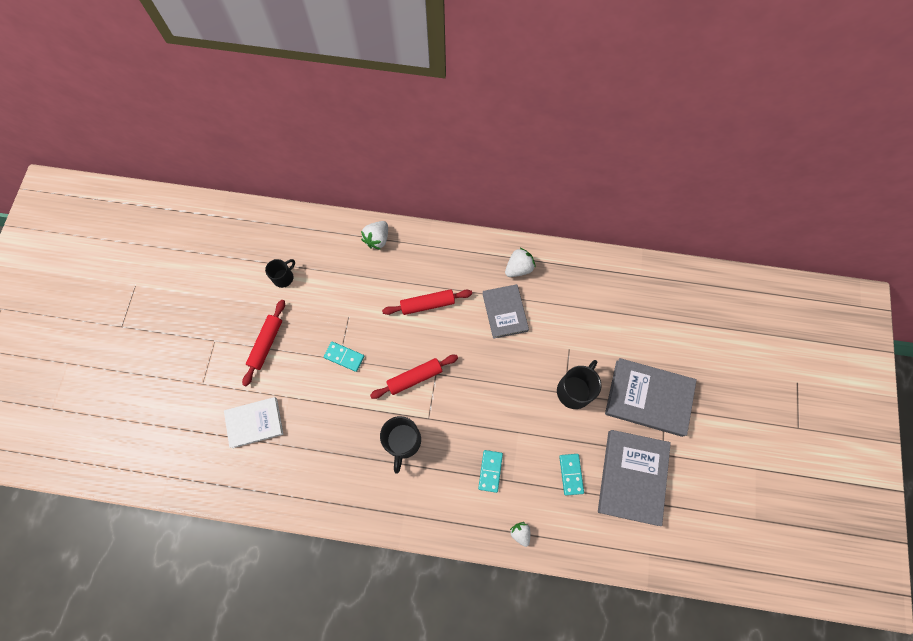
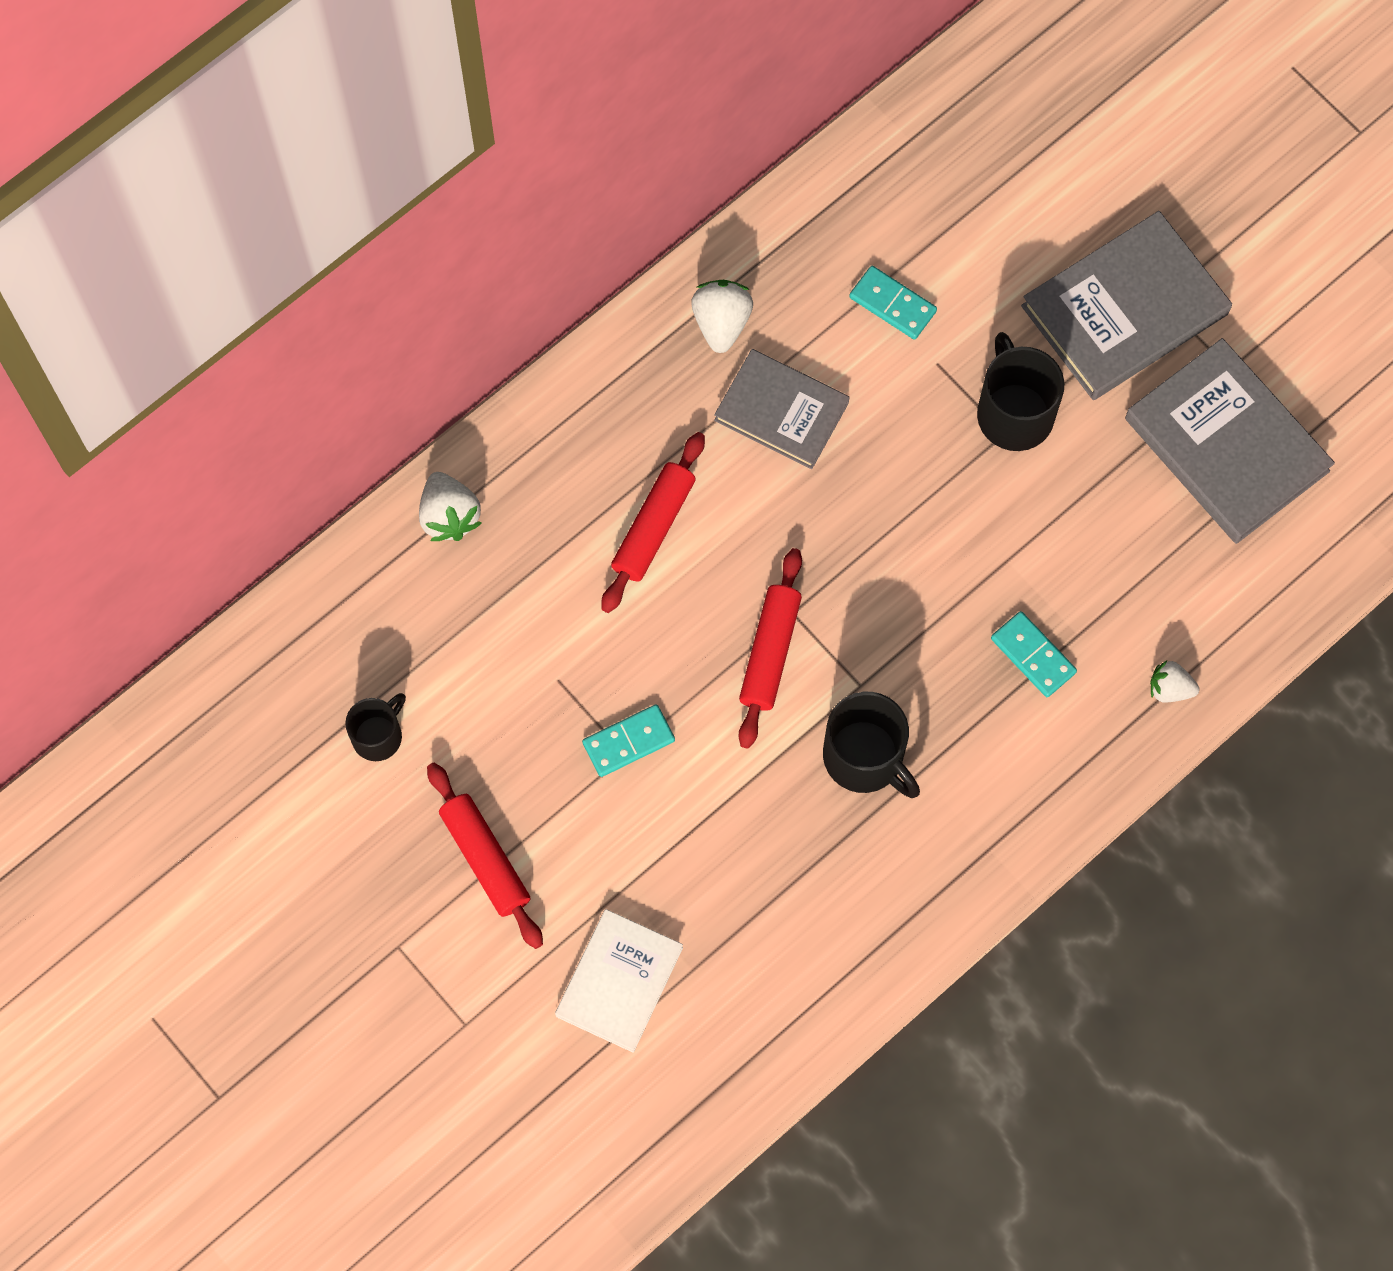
camera: 50 degrees left, 0 degrees up
black mug [265,259,295,288] -> black mug turned 45 degrees clockwise [345,693,406,761]
turquoise domino [559,454,584,495] -> turquoise domino moved to [849,266,937,340]

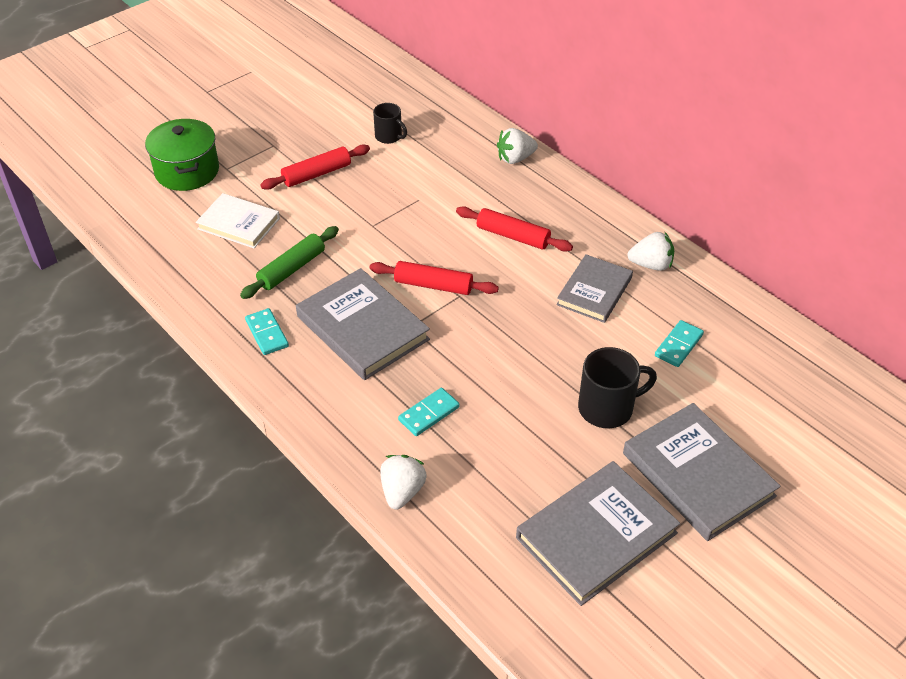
camera: 90 degrees right, 25 degrees down
turquoise domino [582,704,675,777] -> turquoise domino moved to [245,308,289,355]
black mug [823,692,920,798] -> grey book [296,268,430,380]
white strawberry [1150,660,1199,703] -> white strawberry [380,455,427,510], size x1.51
none -> green pot [145,119,219,191]
none -> green rolling pin [240,226,339,299]

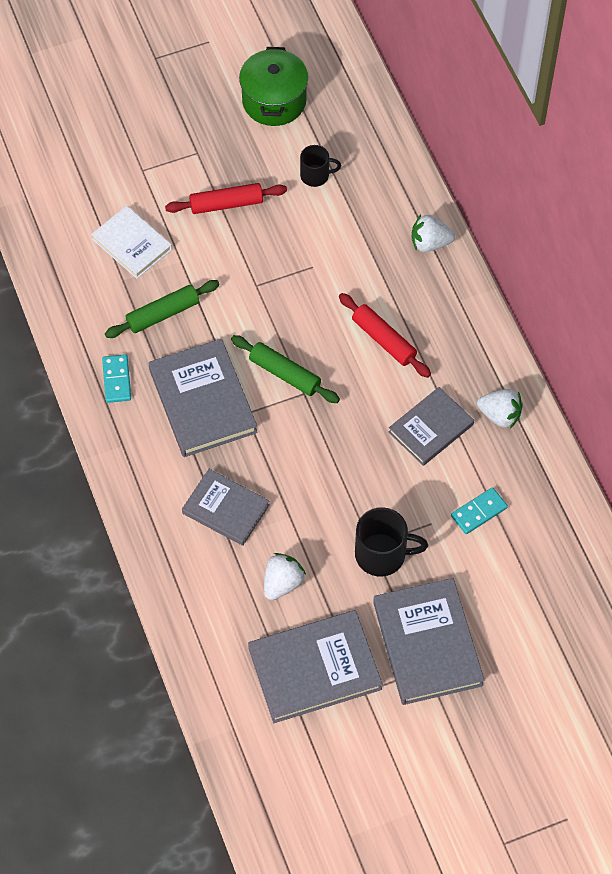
camera: 20 degrees right, 15 degrees up
green pot [145,119,219,191] -> green pot moved to [239,47,308,126]
red rolling pin [370,261,499,295] -> green rolling pin [231,335,340,403]
black mug [373,103,407,144] -> black mug turned 60 degrees counterclockwise [300,145,341,187]
white strawberry [380,455,427,510] -> white strawberry moved to [264,553,306,600]
turquoise domino [398,388,460,436] -> grey book [182,469,270,546]

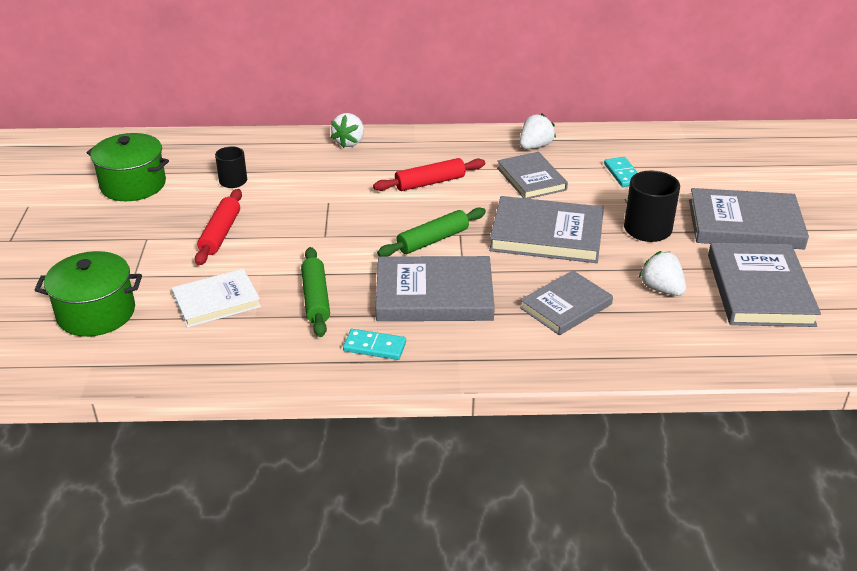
camera: 70 degrees left, 25 degrees down
none -> green pot [34,251,142,337]
none -> grey book [489,196,604,263]

